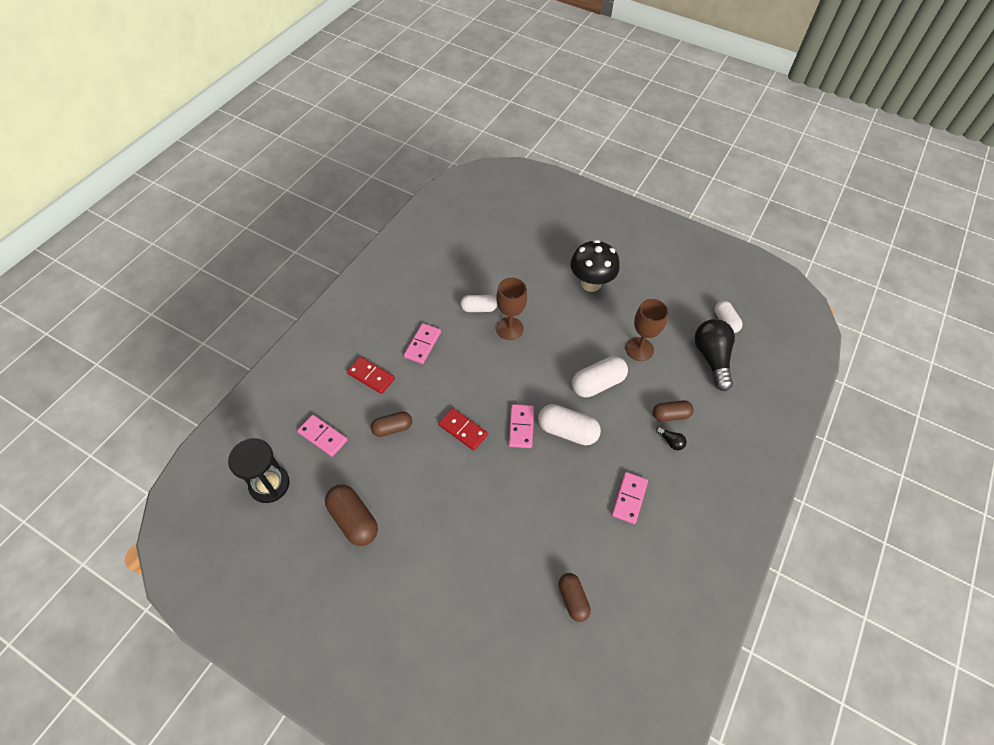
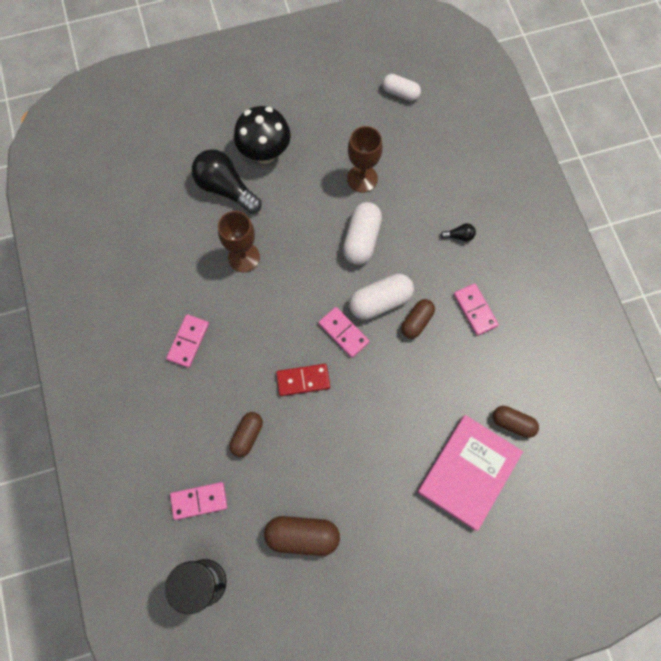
camera: 45 degrees left, 15 degrees up
red domino [347,357,395,394] -> none
pink domino [404,323,441,364] -> pink domino turned 45 degrees clockwise [166,314,209,368]
white capsule [460,295,497,312] -> none
brown capsule [653,400,694,422] -> brown capsule moved to [401,299,435,339]
black light bulb [695,319,735,391] -> black light bulb moved to [192,149,261,214]
none -> pink book [417,415,523,531]

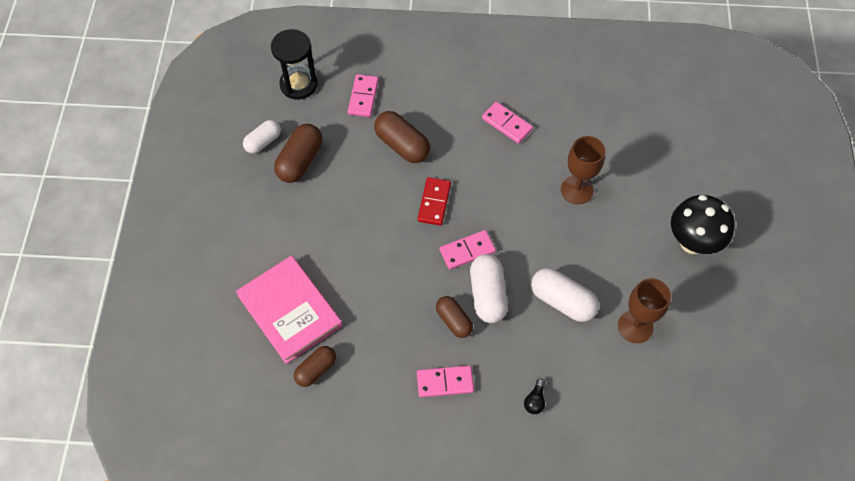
camera: 110 degrees right, 10 degrees down
black light bulb [192,149,261,214] -> none
brown capsule [230,412,263,457] -> brown capsule [374,111,430,163], size x1.53
white capsule [382,74,421,101] -> white capsule moved to [243,120,281,154]

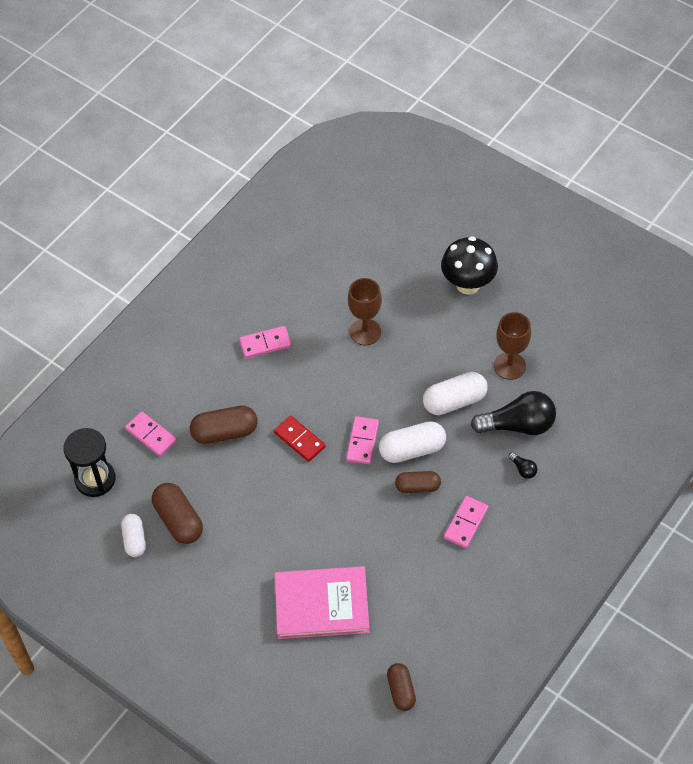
camera: 55 degrees left, 5 degrees down
brown capsule [294,346,336,387] -> brown capsule moved to [387,663,416,711]
white capsule [470,254,508,323] -> white capsule turned 45 degrees counterclockwise [379,421,446,463]
none -> black light bulb [471,391,556,435]

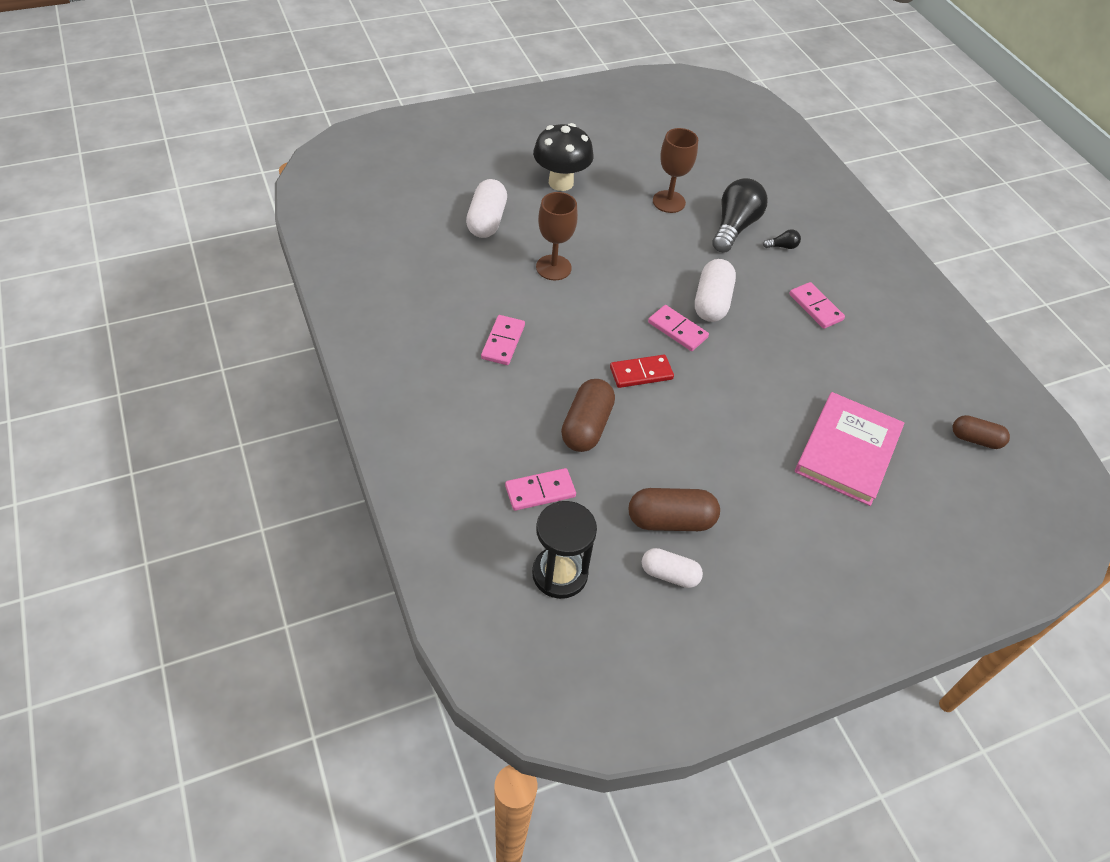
camera: 65 degrees left, 5 degrees down
brown capsule [395,471,441,493] -> none
white capsule [423,372,488,415] -> white capsule moved to [466,179,507,238]

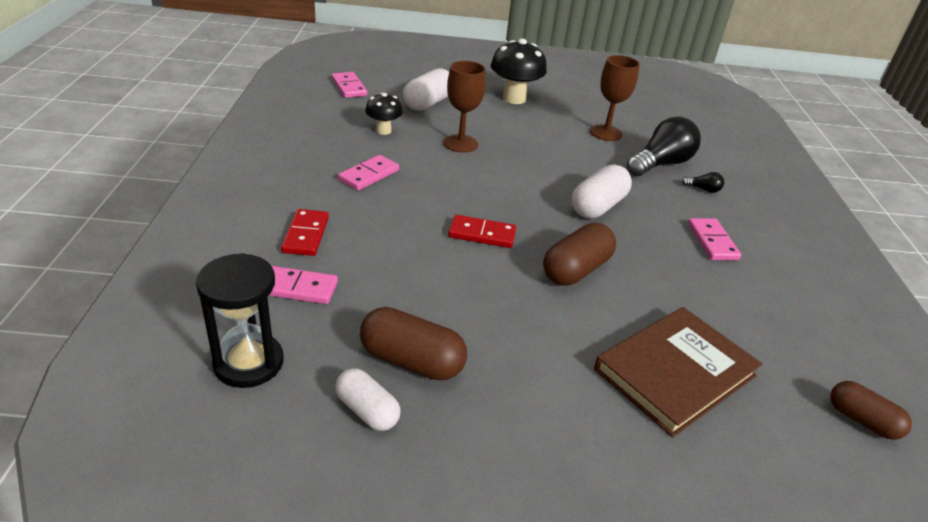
camera: 25 degrees right, 15 degrees down
brown capsule [561,379,615,452] -> brown capsule moved to [543,223,616,286]
pink domino [648,305,709,351] -> pink domino moved to [332,72,367,98]
pink book [795,392,904,506] -> brown book [594,307,763,437]
none -> red domino [281,209,329,256]
none -> black mushroom [365,93,403,135]

